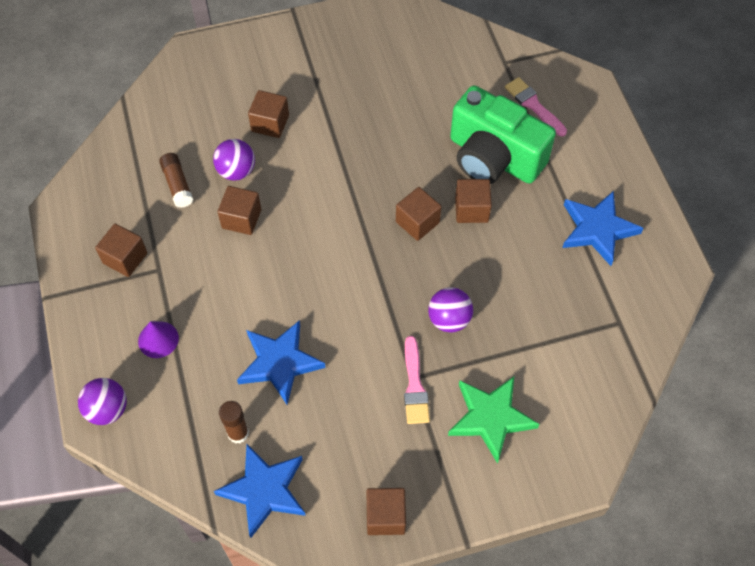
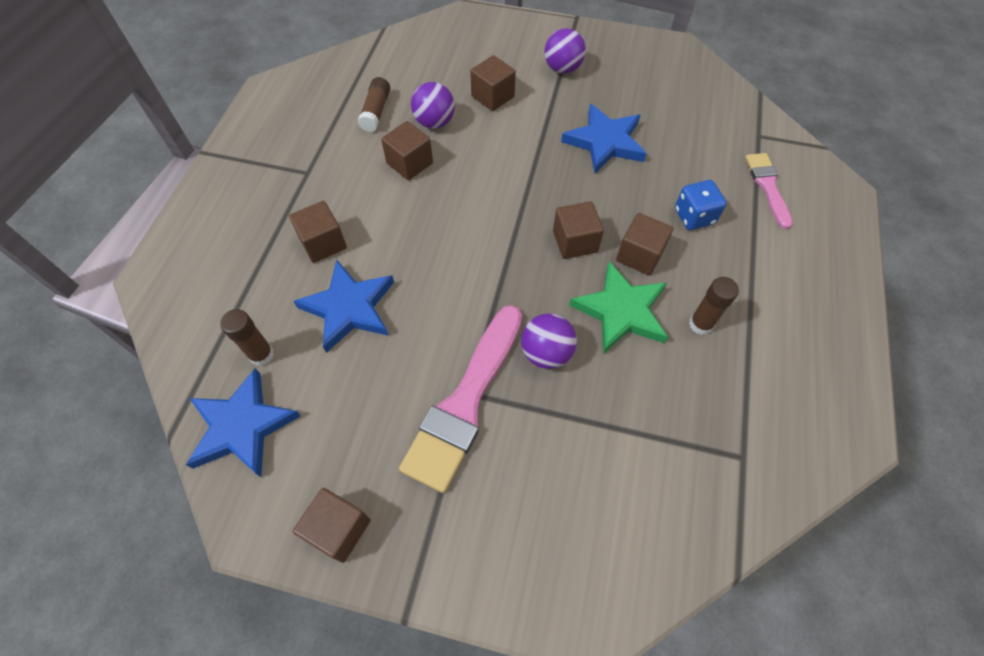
camera: 30 degrees right, 0 degrees up
purple ball [78,378,127,425] -> purple ball moved to [545,28,586,74]
brown cube [95,224,147,277] -> brown cube moved to [289,201,347,263]
purple cone [138,321,179,358] -> none
pink brush [404,336,430,424] -> pink brush [399,305,522,493], size x1.81
green star [448,377,540,464] -> green star moved to [569,261,668,354]
green camera [450,85,556,184] -> blue dice [675,180,727,230]
blue star [562,191,644,266] -> blue star moved to [561,104,647,173]
none -> brown glue stick [689,277,739,335]

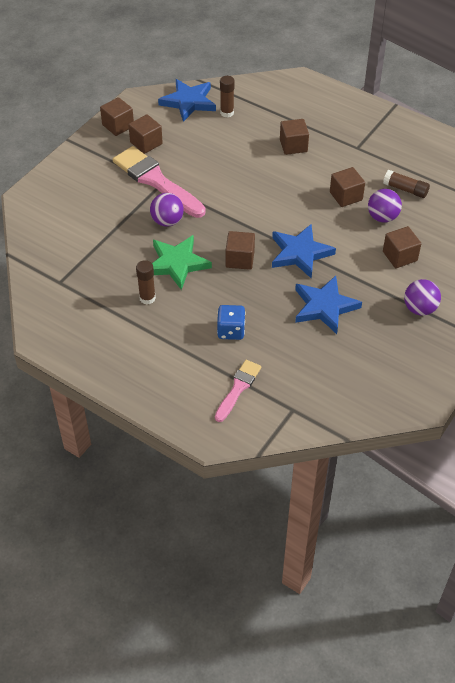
camera: 110 degrees right, 10 degrees down
blue star [293,260,394,353] -> blue star moved to [272,224,336,279]
brown cube [616,213,673,275] -> brown cube moved to [128,114,163,154]
pink brush [745,153,793,229] -> pink brush turned 75 degrees counterclockwise [215,360,261,422]

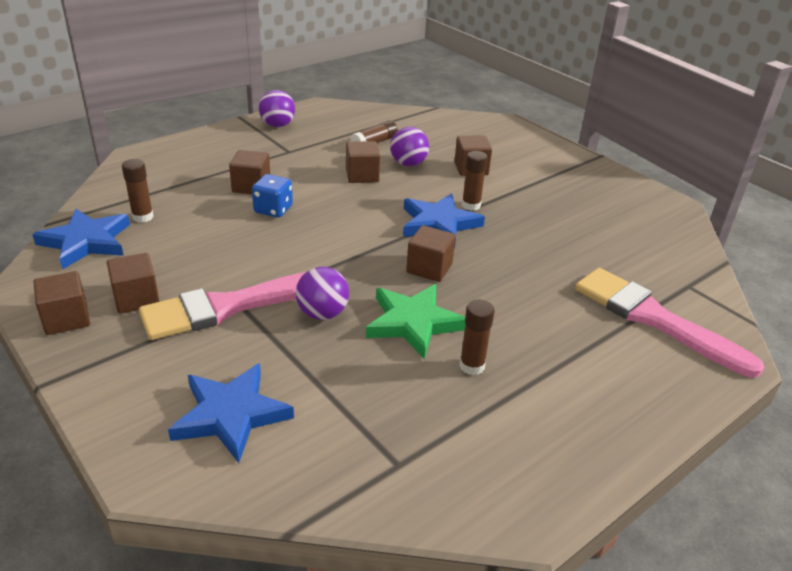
camera: 75 degrees left, 15 degrees down
pink brush [215,360,261,422] -> pink brush [575,268,764,377], size x1.81
blue dice [217,305,246,340] -> blue dice moved to [252,174,293,218]
blue star [295,276,362,334] -> blue star moved to [168,363,294,463]
purple ball [404,279,441,316] -> purple ball moved to [259,90,295,127]
none -> brown glue stick [462,151,488,211]

